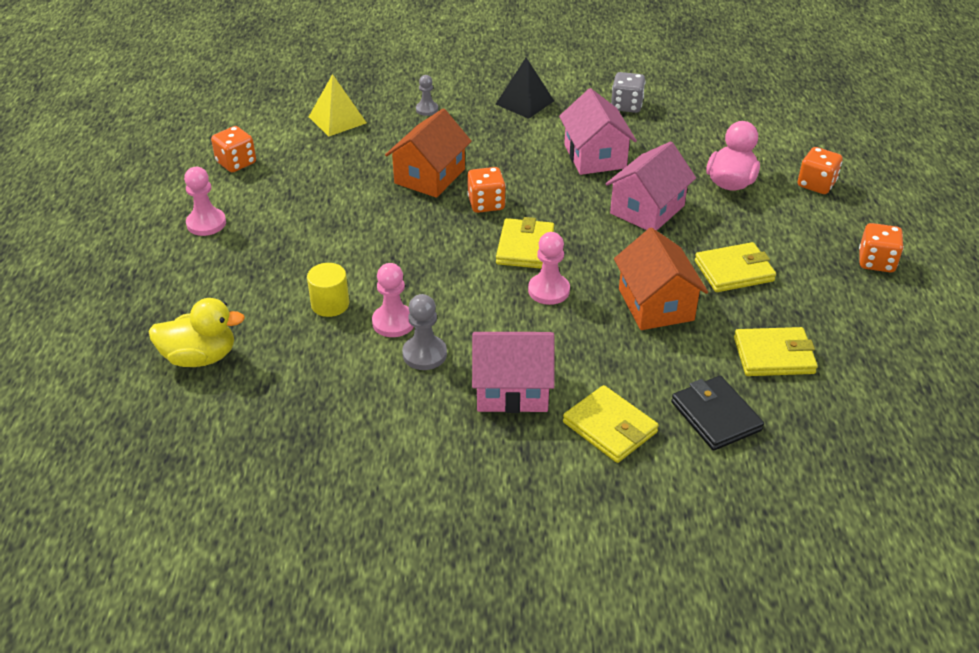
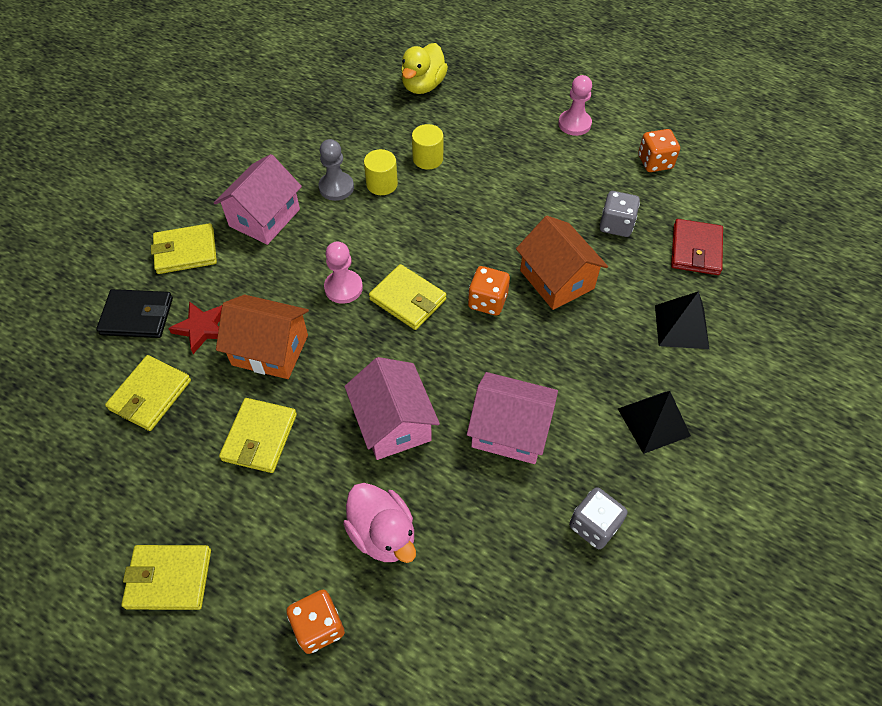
camera: 120 degrees right, 15 degrees up
yellow pyramid [309,74,367,137] -> red wallet [671,219,723,275]
pink pawn [372,263,414,337] -> yellow cylinder [364,149,398,195]
grey pawn [416,75,438,116] -> black pyramid [655,291,709,349]
orange dice [859,223,904,272] -> yellow wallet [121,545,211,610]
none -> red star [168,301,222,354]
none -> grey dice [600,191,640,237]

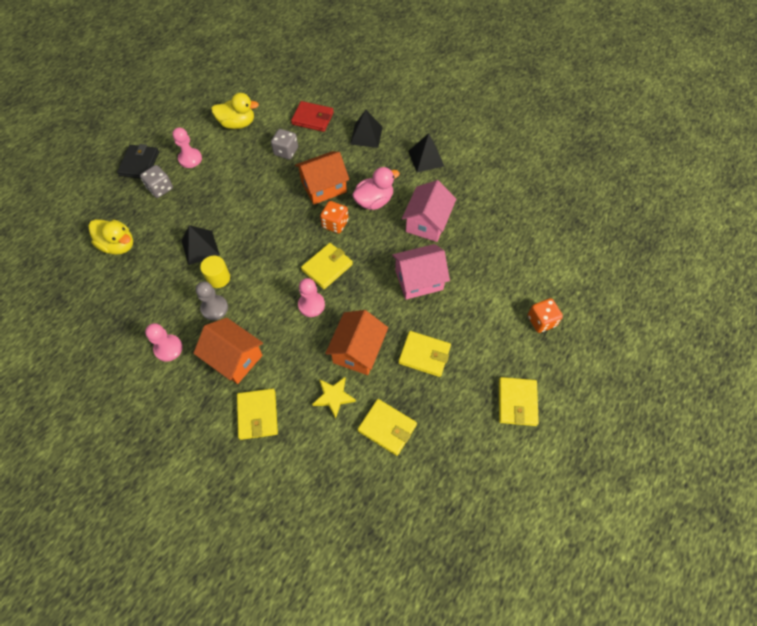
camera: 85 degrees left, 5 degrees up
black wallet [96,289,173,338] -> black wallet moved to [117,144,159,179]
red star [168,301,222,354] -> yellow star [312,377,356,419]
pink house [214,154,302,245] -> orange house [193,318,263,384]
pink duck [343,483,416,563] -> pink duck moved to [352,167,400,210]
yellow cylinder [412,124,443,170] -> black pyramid [181,225,220,265]
grey dice [569,487,627,549] -> grey dice moved to [140,165,173,198]
orange dice [638,129,680,172] -> yellow duck [211,93,259,129]
none -> pink pawn [145,323,183,362]

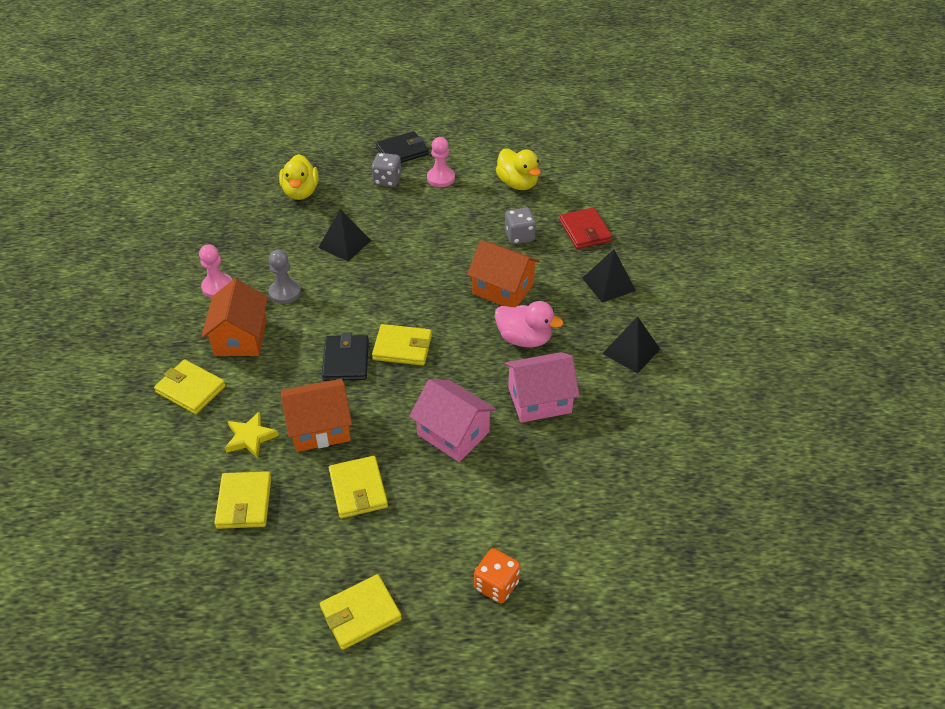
camera: 55 degrees right, 15 degrees down
yellow cylinder [200,256,230,288] -> none
yellow wallet [237,388,278,440] -> yellow wallet turned 75 degrees clockwise [154,360,226,414]
pink pawn [298,278,325,317] -> black wallet [322,333,369,381]
orange dice [320,201,349,234] -> none

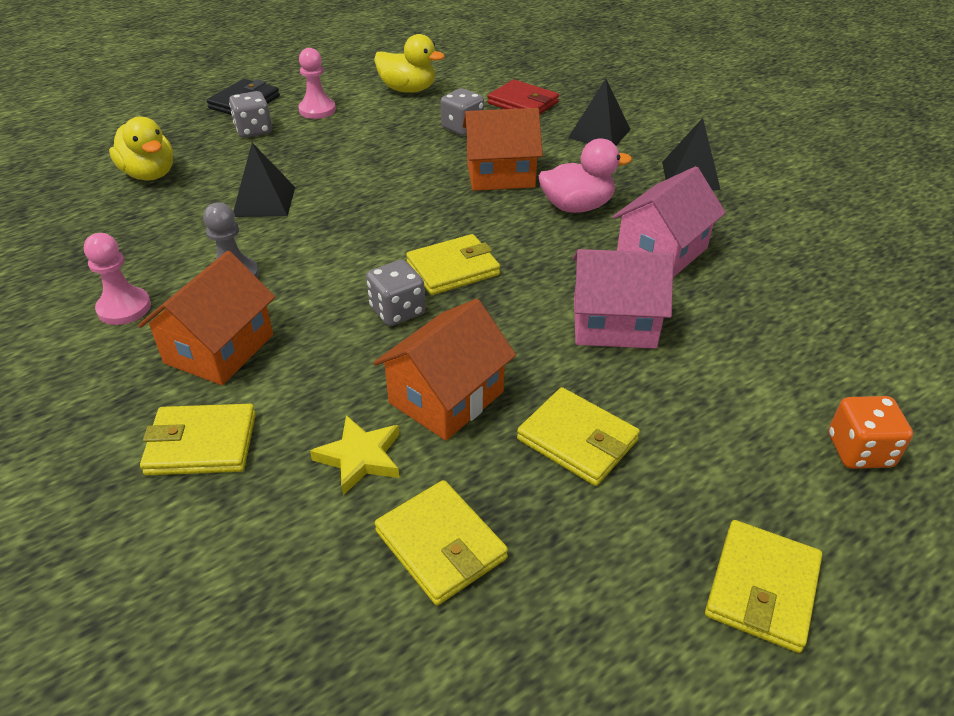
camera: 35 degrees left, 5 degrees down
orange house [201,279,268,356] -> orange house turned 60 degrees clockwise [138,251,275,385]
black wallet [322,333,369,381] -> grey dice [366,260,426,326]

